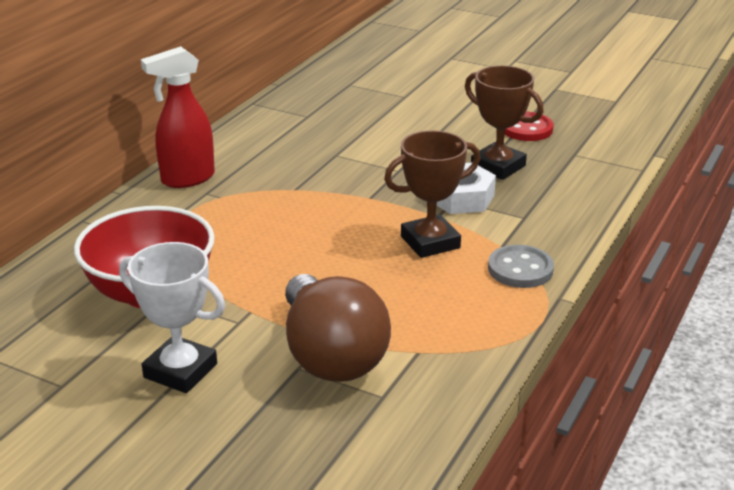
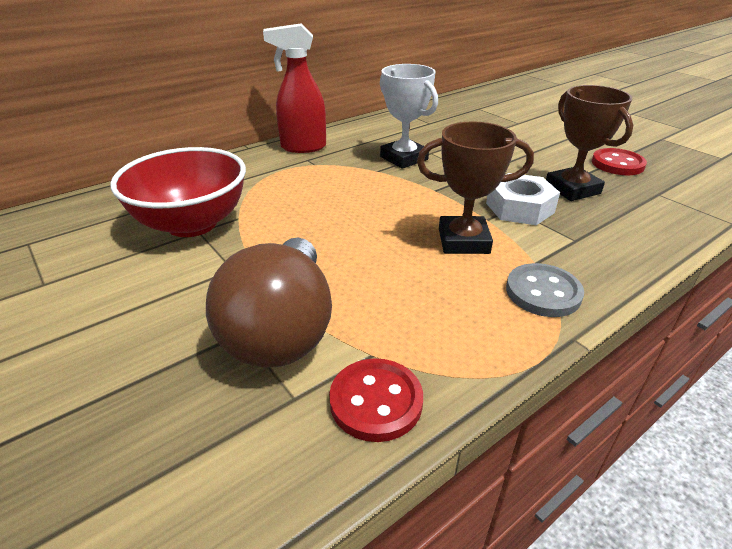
camera: 25 degrees right, 5 degrees up
white trophy [119,242,225,393] -> white trophy moved to [380,64,438,169]
none -> red button [329,358,423,442]

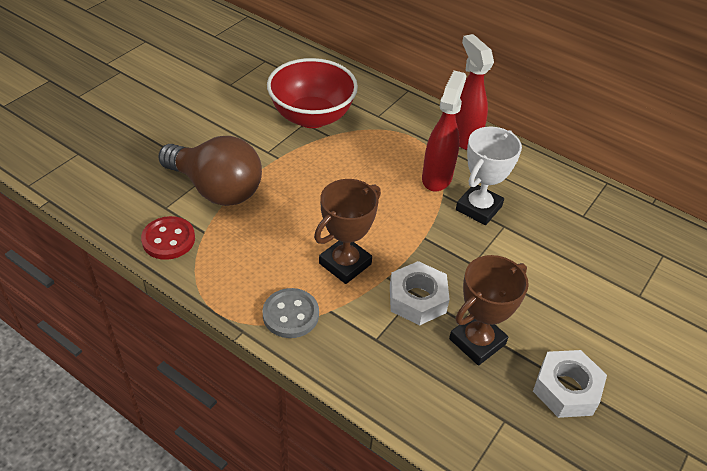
camera: 70 degrees right, 10 degrees up
brown light bulb [206,237,332,368] -> brown light bulb turned 135 degrees counterclockwise [158,136,262,206]
brown trophy [417,121,534,254] -> brown trophy turned 60 degrees clockwise [314,179,381,284]
red button [592,148,647,175] -> white nut [533,350,607,418]
none -> red spray bottle [422,71,466,192]

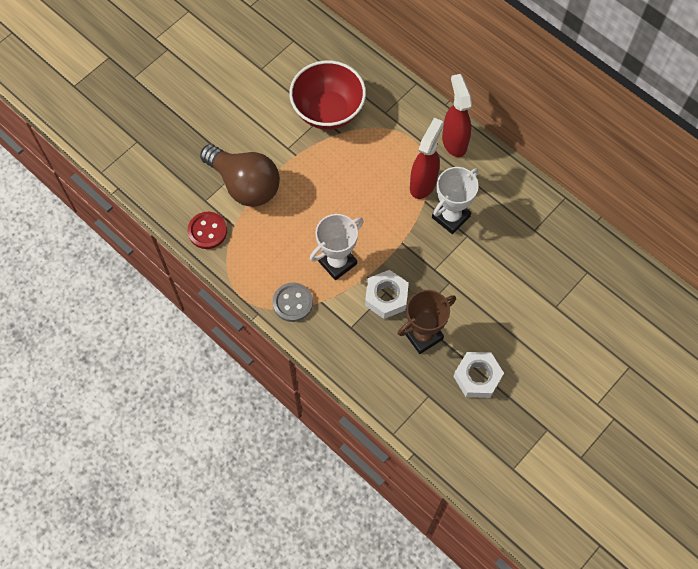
camera: 10 degrees right, 20 degrees up
brown trophy [314,179,381,284] -> white trophy [310,214,364,280]

